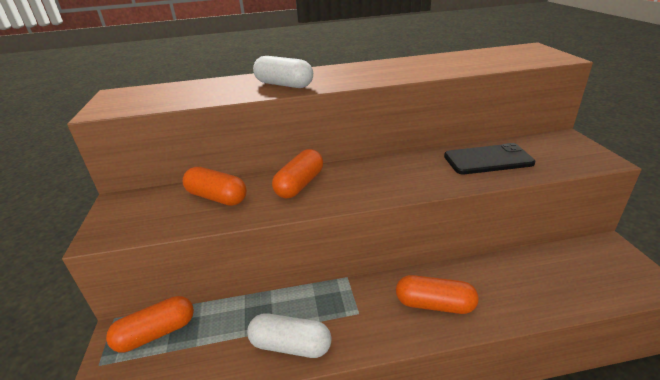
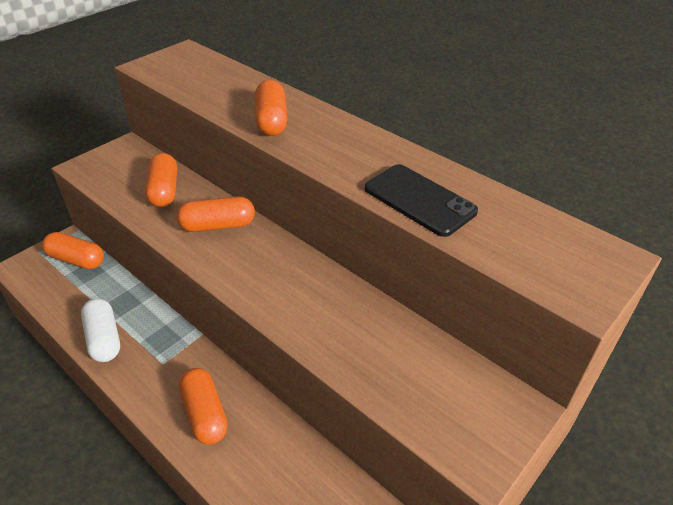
camera: 50 degrees right, 10 degrees up
white capsule [253,56,313,88] -> orange capsule [255,80,287,136]
black phone [444,143,535,174] -> black phone moved to [365,164,478,237]

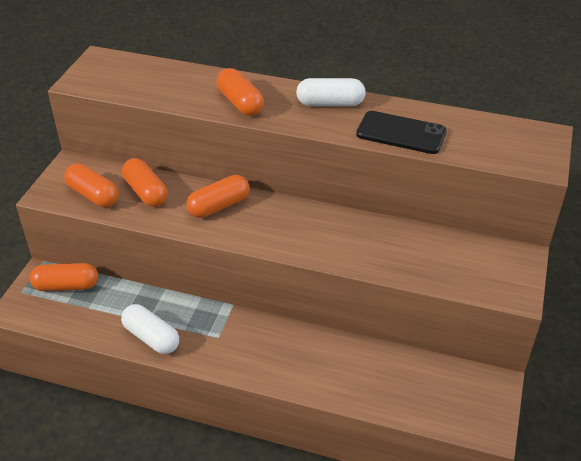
camera: 25 degrees left, 0 degrees up
orange capsule [179,368,228,445] -> orange capsule moved to [64,163,119,207]
none -> white capsule [296,78,366,106]

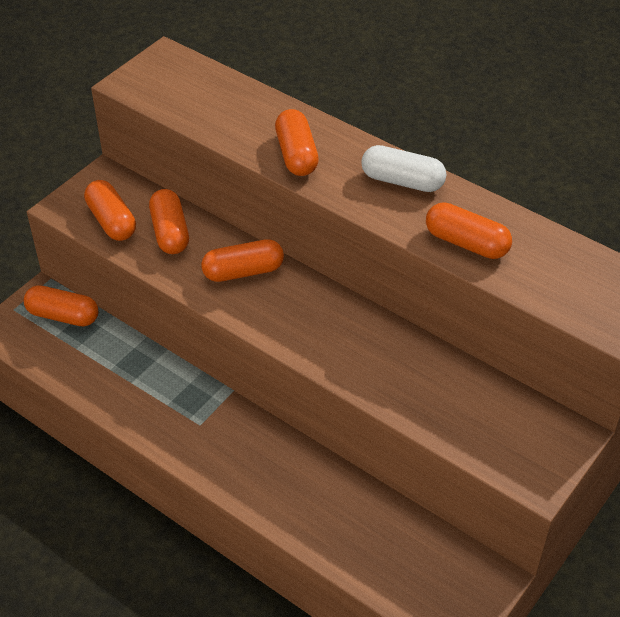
camera: 20 degrees right, 5 degrees up
white capsule [121,304,179,354] -> none
black phone [356,111,447,154] -> orange capsule [426,202,512,259]

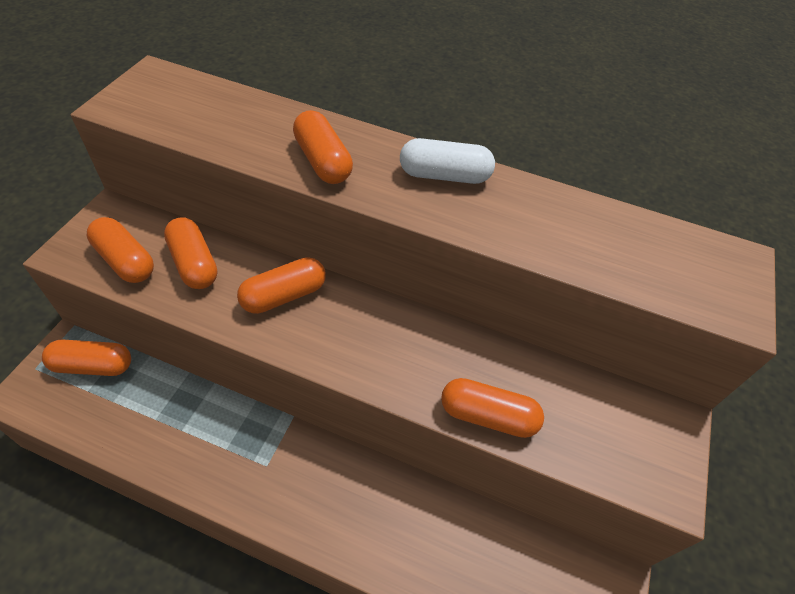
camera: 20 degrees left, 5 degrees up
orange capsule [426,202,512,259] -> orange capsule moved to [441,378,544,438]

